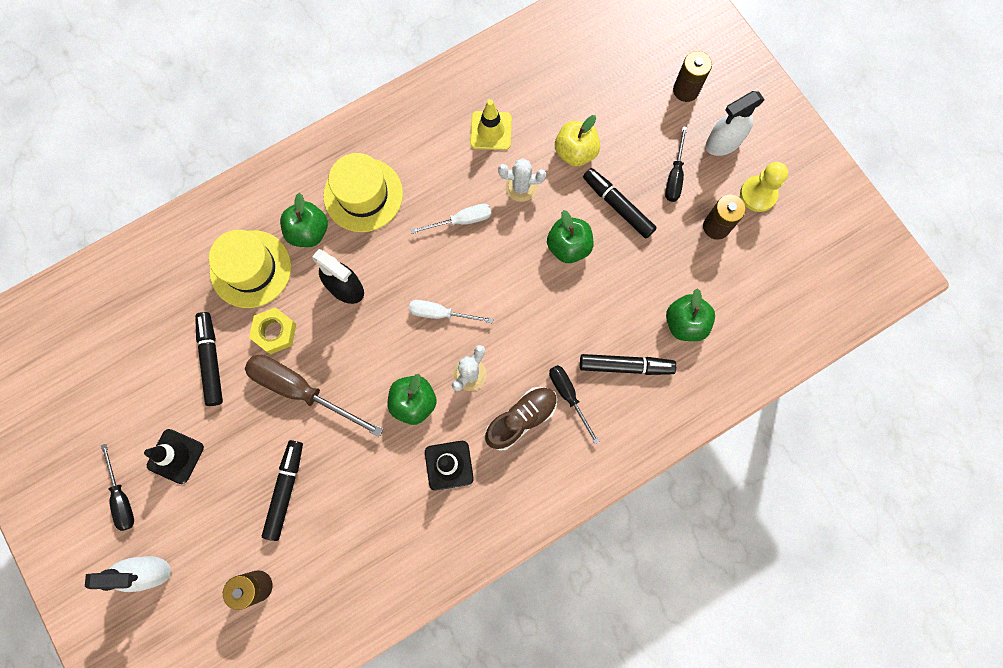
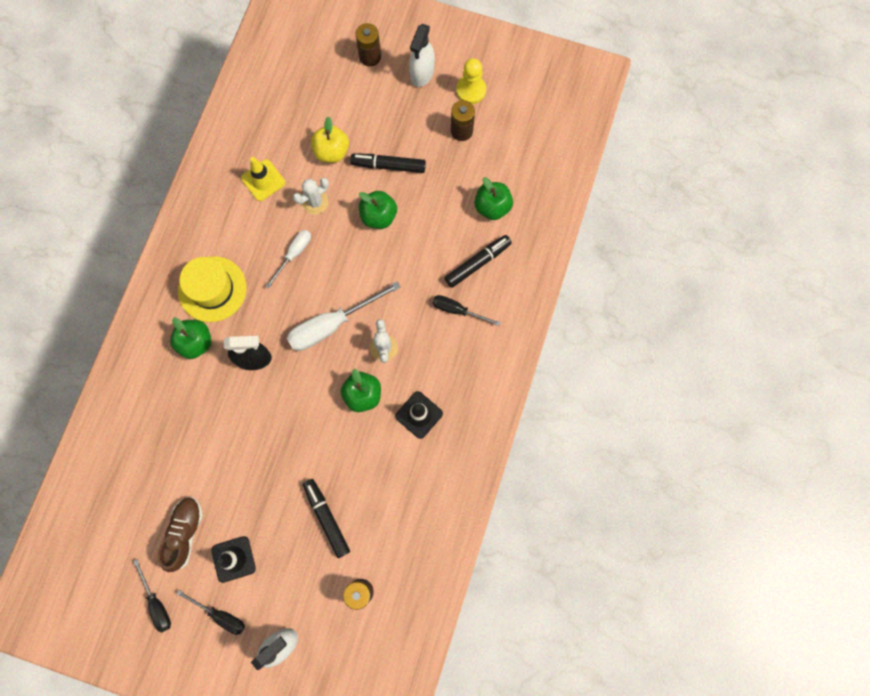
camera: 40 degrees left, 0 degrees up
black marker [195,312,223,406] -> none
yellow hat [209,230,291,308] -> none
brown screwdriver [245,355,384,437] -> none
yellow nut [249,307,296,354] -> none
white screwdriver [409,300,493,323] -> white screwdriver [287,281,401,351], size x1.74
brown shoe [485,387,557,451] -> brown shoe moved to [158,497,203,572]
black screwdriver [665,126,687,202] -> black screwdriver moved to [133,559,171,633]

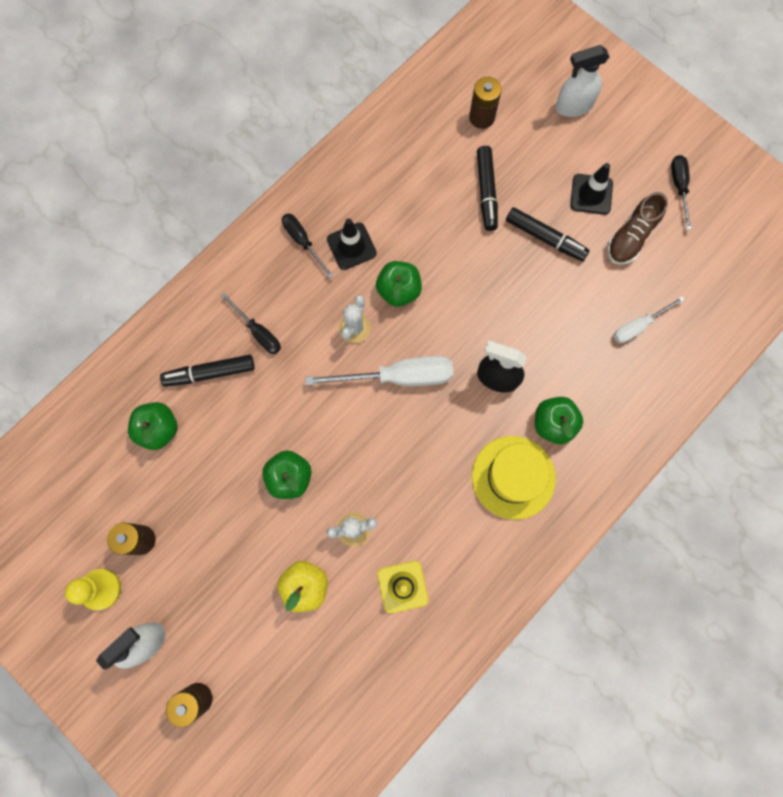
camera: 155 degrees left, 0 degrees up
black screwdriver [177,590,245,635] -> black screwdriver moved to [282,213,333,279]
white screwdriver [266,230,311,288] -> white screwdriver moved to [613,296,685,344]
black marker [350,153,426,173] -> black marker moved to [506,207,590,261]

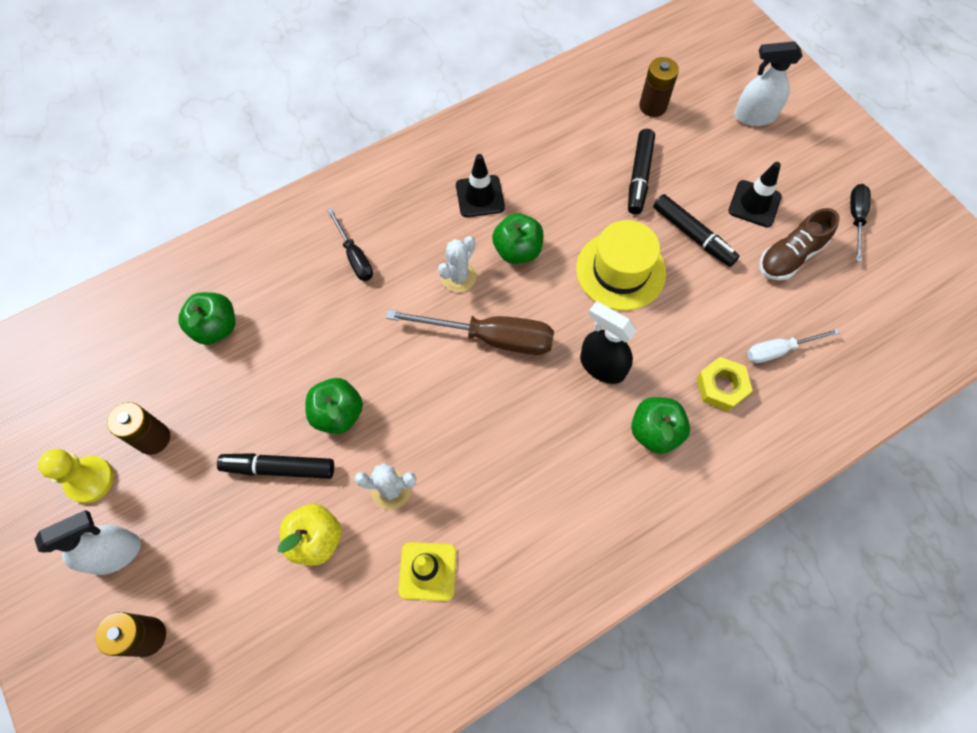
camera: 15 degrees right, 10 degrees down
black marker [160,355,255,387] -> black marker moved to [217,453,334,479]
black screwdriver [282,213,333,279] -> none
white screwdriver [305,356,453,386] -> brown screwdriver [386,309,554,355]
yellow hat [472,436,556,520] -> yellow hat moved to [576,220,666,311]
none -> yellow nut [697,357,753,411]

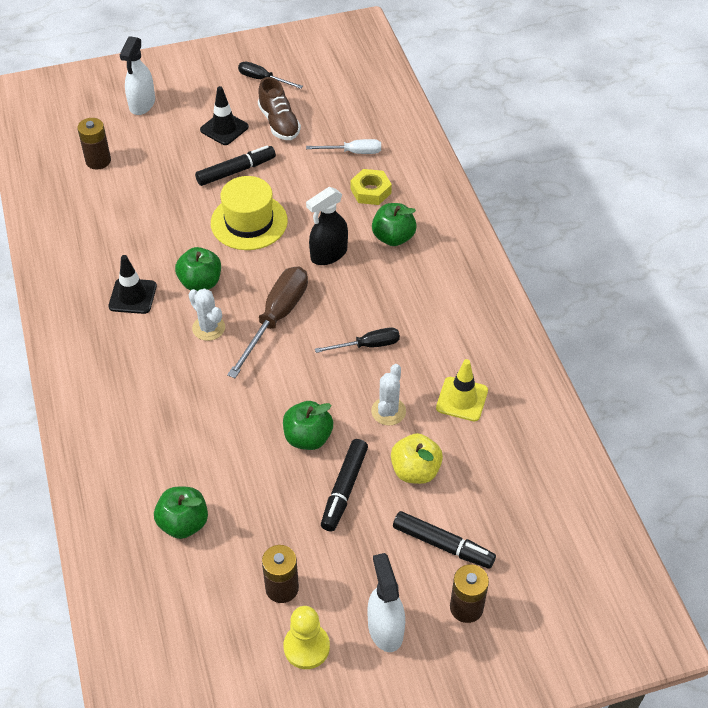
camera: 75 degrees left, 15 degrees down
black screwdriver [327,208,373,281] -> black screwdriver moved to [315,327,400,353]
black marker [628,129,655,214] -> black marker moved to [393,511,496,569]
white screwdriver [747,328,840,363] -> white screwdriver turned 90 degrees counterclockwise [306,139,381,154]

